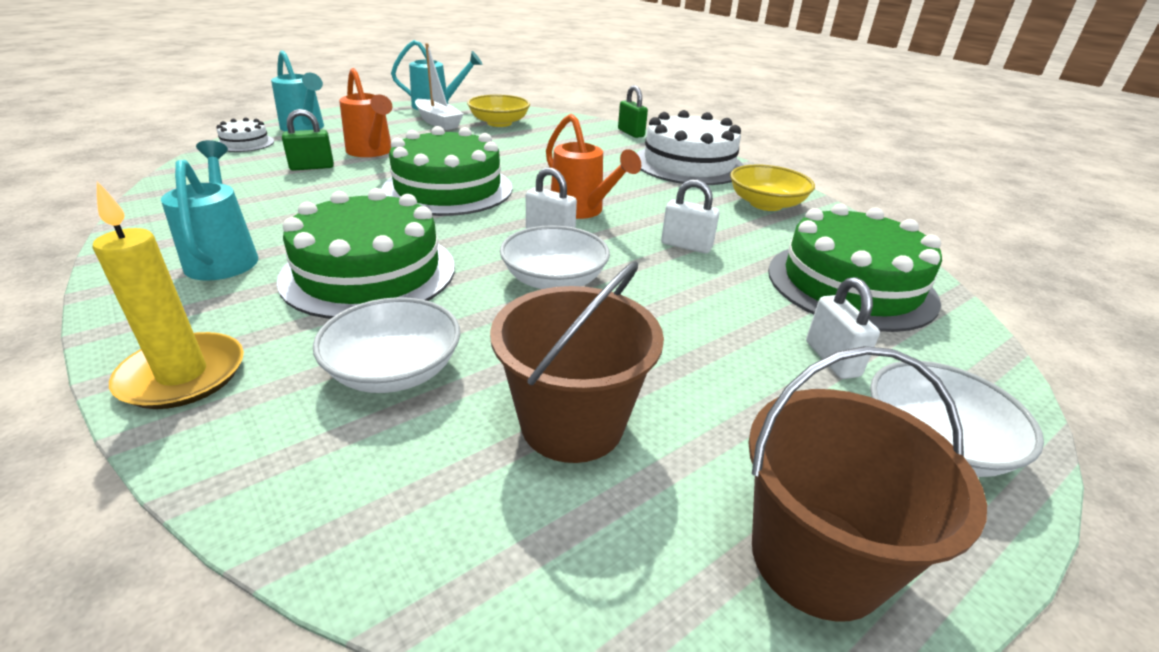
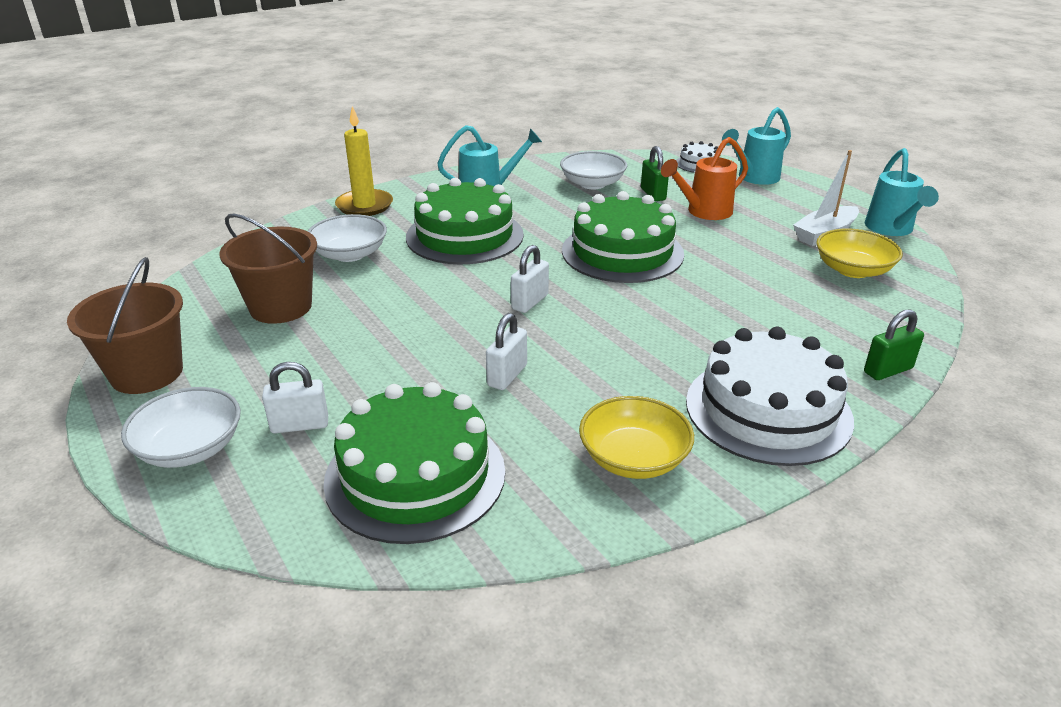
camera: 95 degrees right, 0 degrees up
white bowl [500,225,610,289] -> white bowl moved to [560,151,627,189]
orange watering can [546,114,641,219] -> none

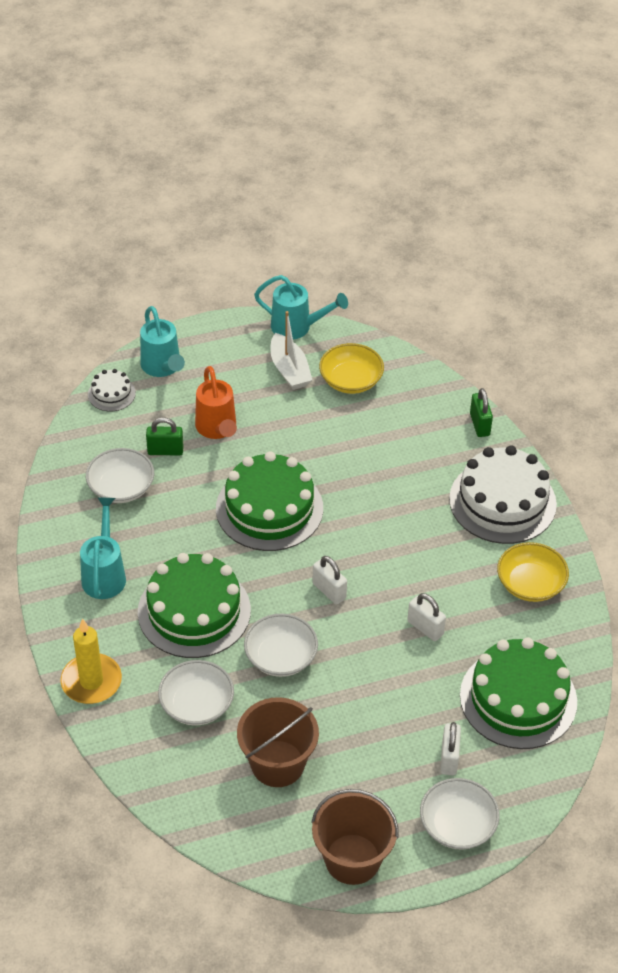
camera: 75 degrees left, 15 degrees up
none -> white bowl [244,614,318,677]

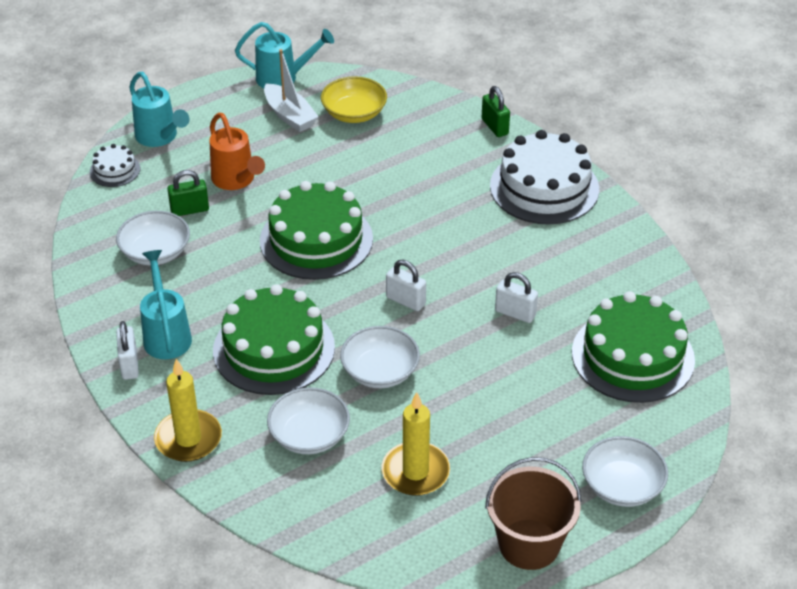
camera: 15 degrees left, 5 degrees down
brown bucket [237,697,319,787] -> yellow candle [382,392,450,496]
white padlock [440,722,461,775] -> white padlock moved to [116,321,139,380]
yellow bowl [497,542,569,602] -> none

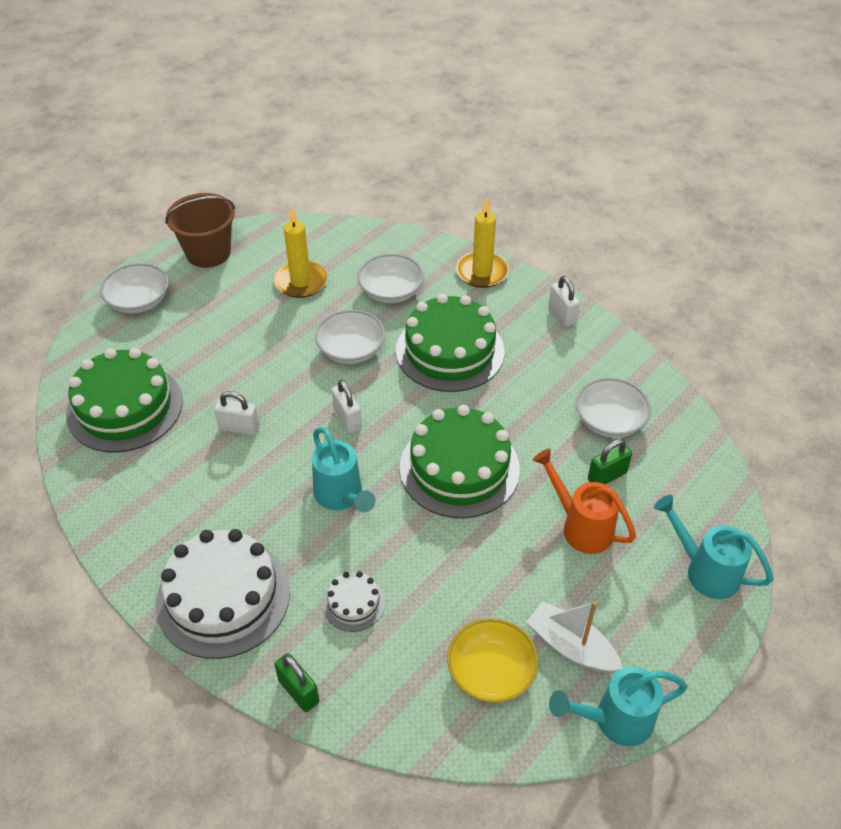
camera: 165 degrees right, 5 degrees up
white cake [90,144,140,187] -> white cake moved to [323,571,385,632]
turquoise watering can [140,250,192,359] -> turquoise watering can moved to [312,427,375,512]
white padlock [386,260,426,311] -> white padlock turned 45 degrees clockwise [332,380,362,434]

